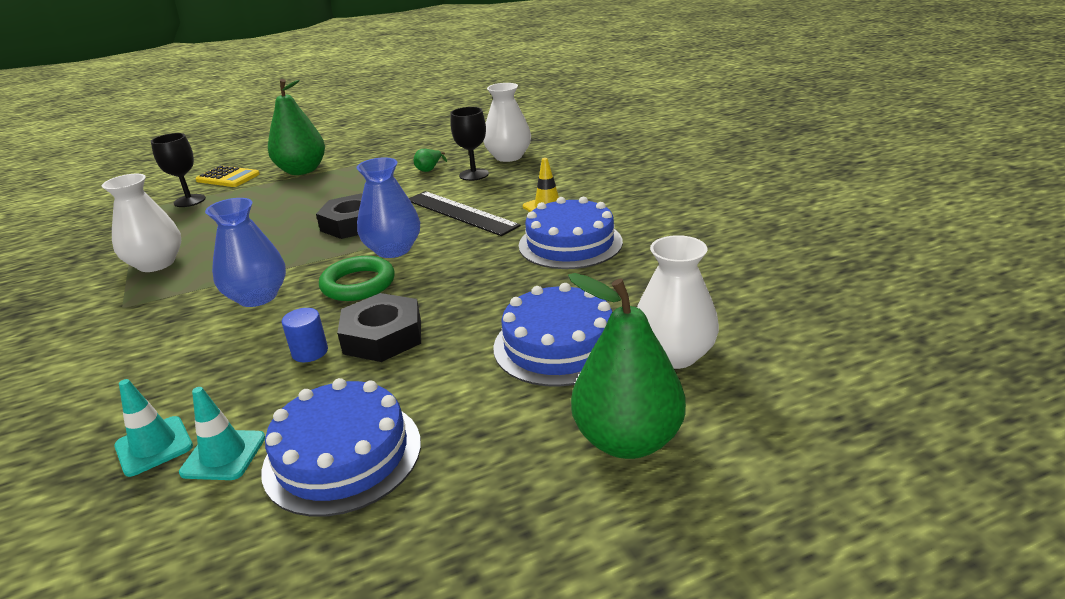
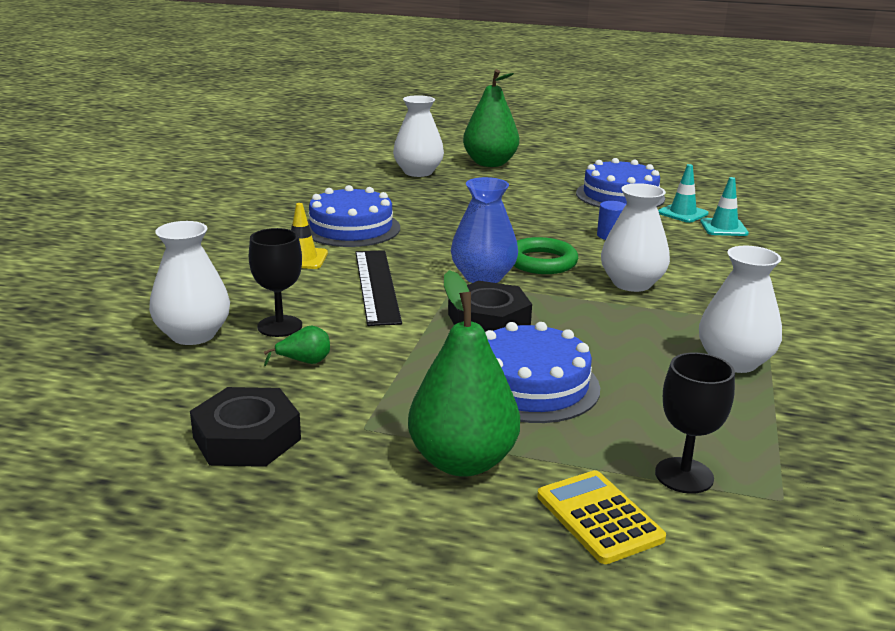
camera: 145 degrees left, 5 degrees down
blue vase [205,198,286,307] -> white vase [601,183,670,292]
black nut [337,293,421,362] -> black nut moved to [190,387,301,467]
blue cake [493,283,613,387] -> blue cake moved to [485,322,600,423]

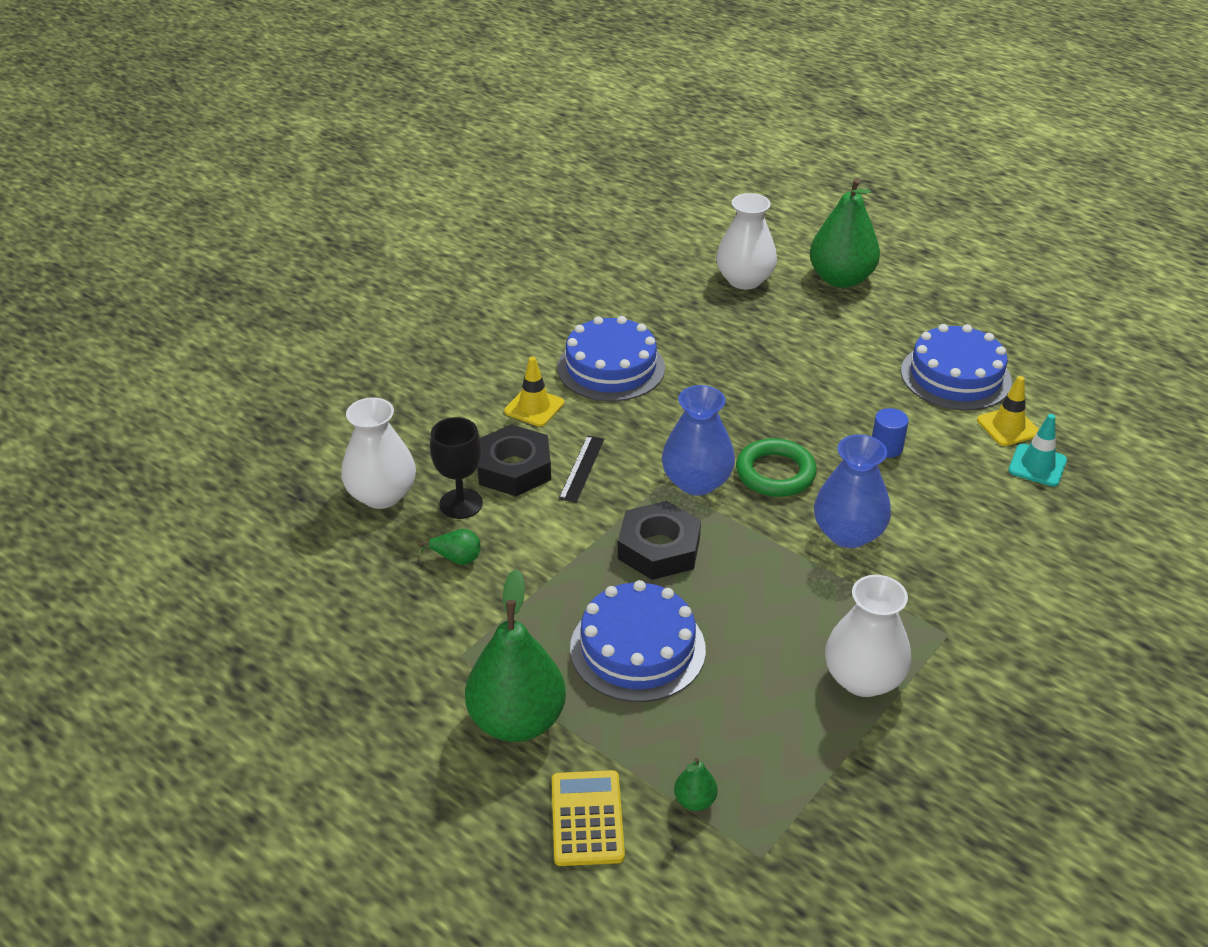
camera: 25 degrees right, 15 degrees up
black nut [190,387,301,467] -> black nut moved to [478,424,551,496]
black ruler [355,250,402,326] -> black ruler [559,435,604,503], size x0.55
white vase [601,183,670,292] -> blue vase [814,434,891,548]
black goblet [655,353,735,494] -> green pear [674,758,718,811]
turquoise traffic cone [658,164,709,223] -> yellow traffic cone [977,376,1039,446]

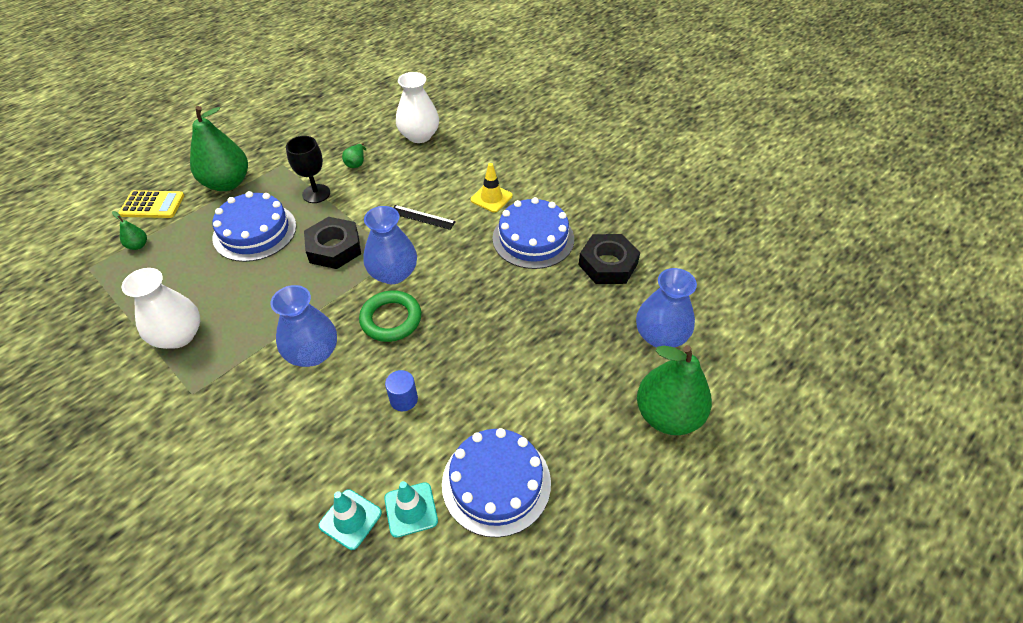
camera: 95 degrees right, 10 degrees up
black goblet [430,417,483,519] -> black goblet moved to [286,136,330,203]
black nut [478,424,551,496] -> black nut moved to [579,234,640,284]
white vase [716,193,777,289] -> blue vase [636,268,697,348]
yellow traffic cone [977,376,1039,446] -> turquoise traffic cone [384,481,438,538]

